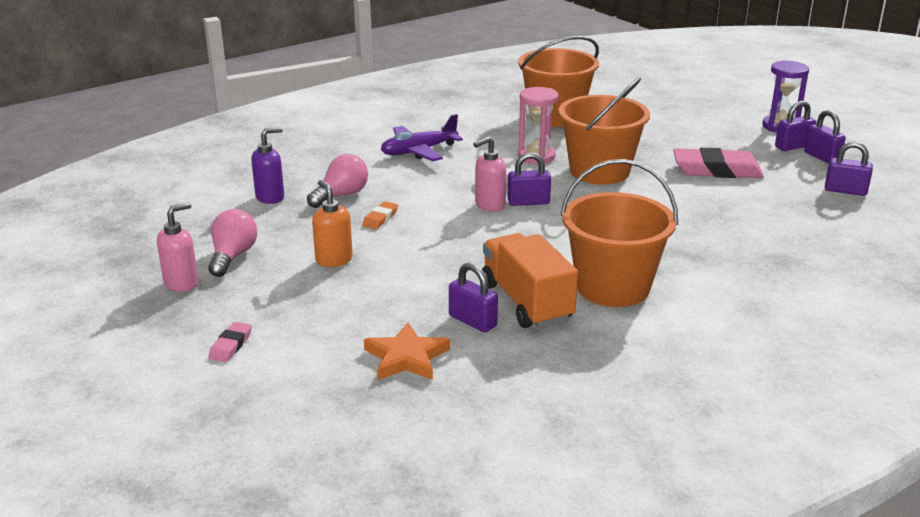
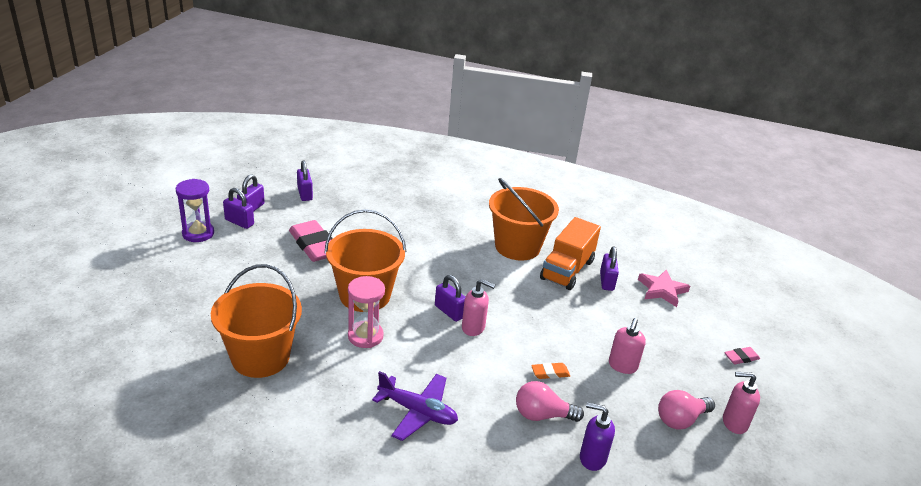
camera: 130 degrees left, 5 degrees up
orange soap dispenser [312,180,353,267] -> pink soap dispenser [609,318,646,374]
orange star [364,322,450,380] -> pink star [638,270,690,307]

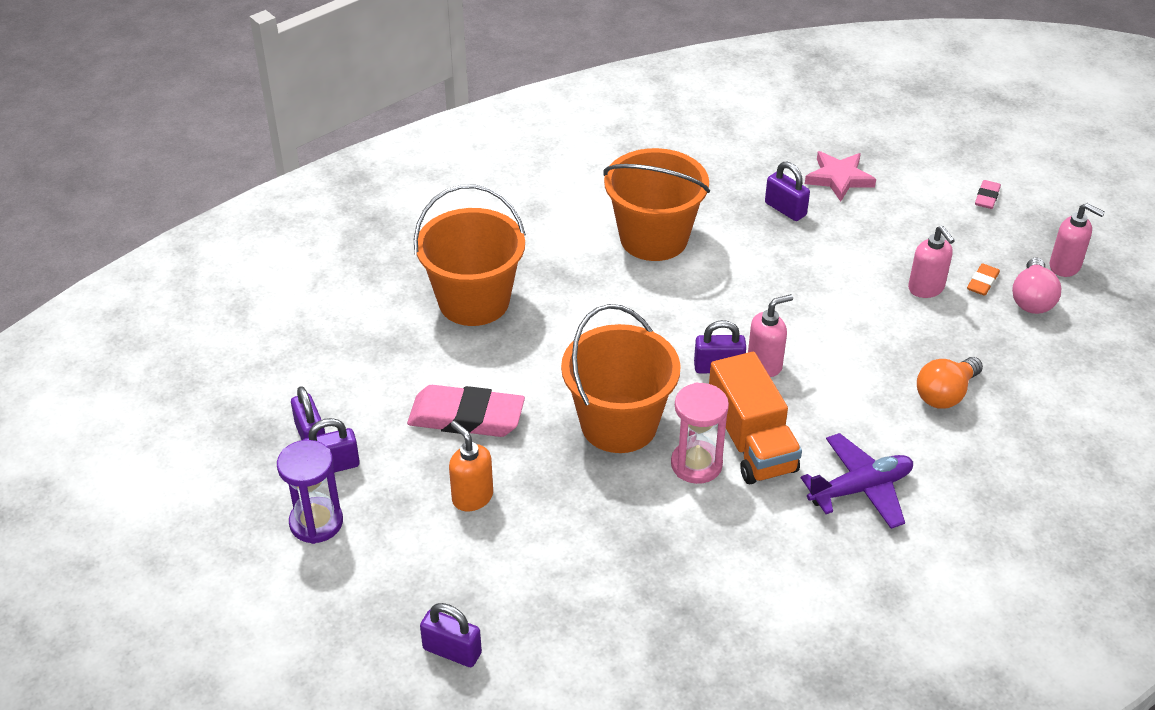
camera: 45 degrees left, 10 degrees up
orange bucket [211,264,302,378] -> orange bucket moved to [414,184,526,326]
purple padlock [297,161,313,201] -> purple padlock moved to [420,603,482,667]
pink light bulb [516,381,584,422] -> orange light bulb [917,357,983,409]
orange eraser [531,363,570,379] -> orange eraser moved to [967,264,1000,296]
orange truck [540,217,601,290] -> orange truck moved to [709,352,802,484]
purple soap dispenser [580,402,615,471] -> none
pink soap dispenser [723,372,760,434] -> pink soap dispenser turned 105 degrees counterclockwise [1050,203,1105,277]
none -> orange soap dispenser [449,421,493,511]

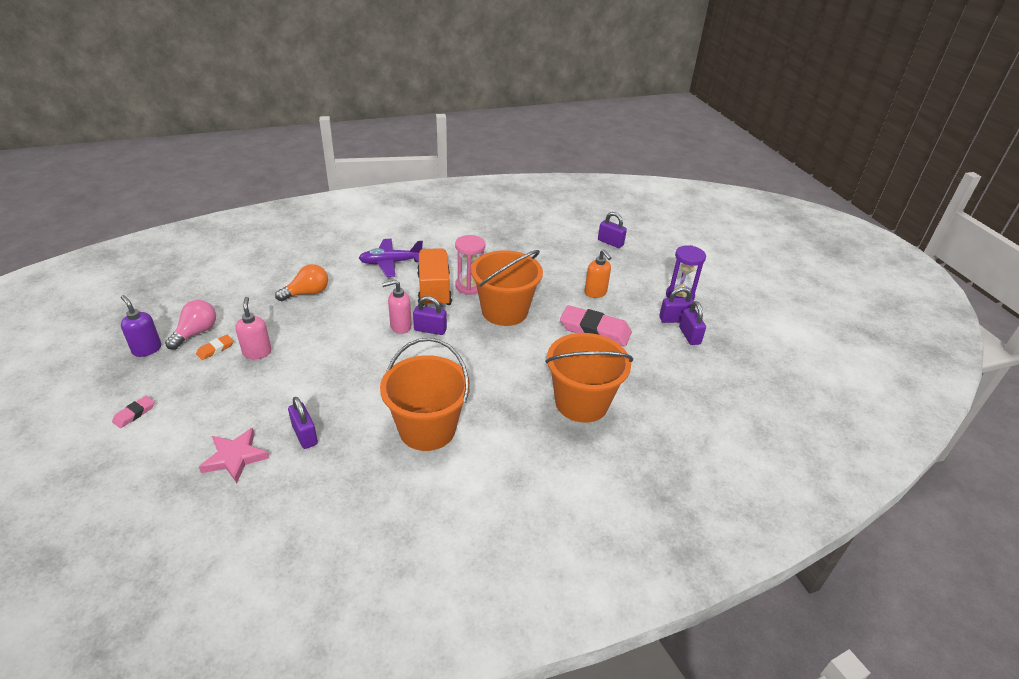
camera: 170 degrees left, 5 degrees down
pink soap dispenser [1050,203,1105,277] -> purple soap dispenser [121,295,161,357]

